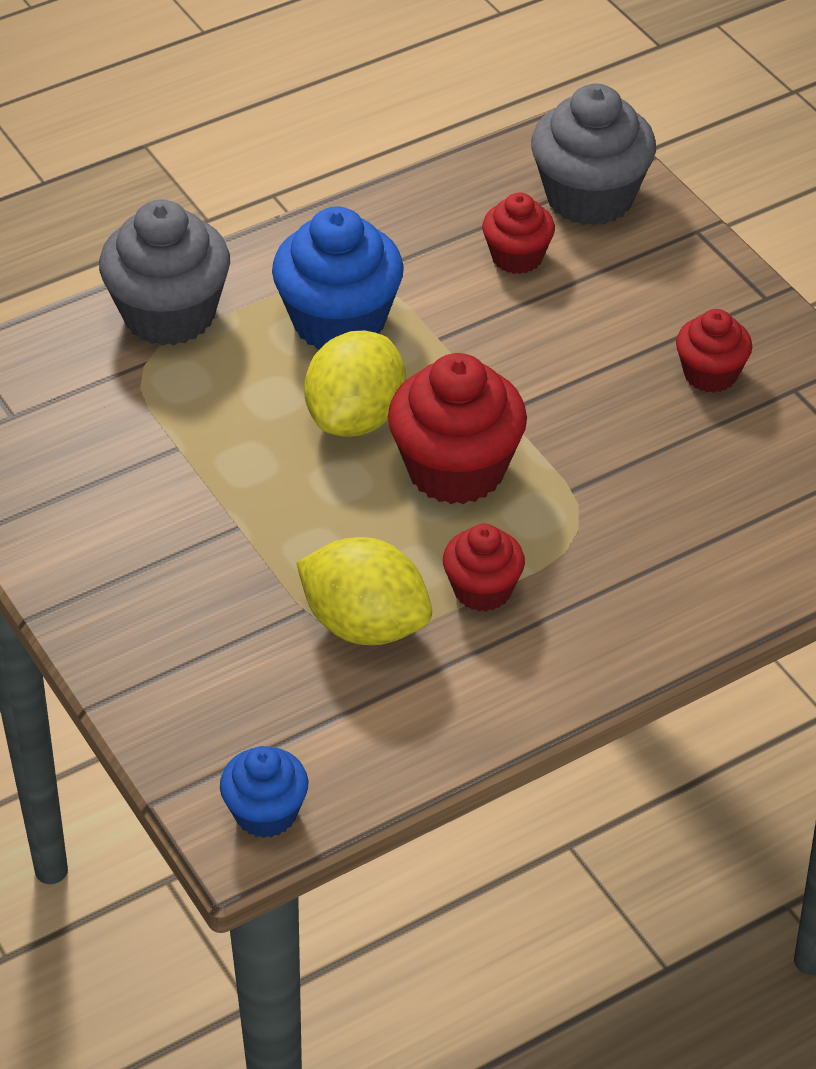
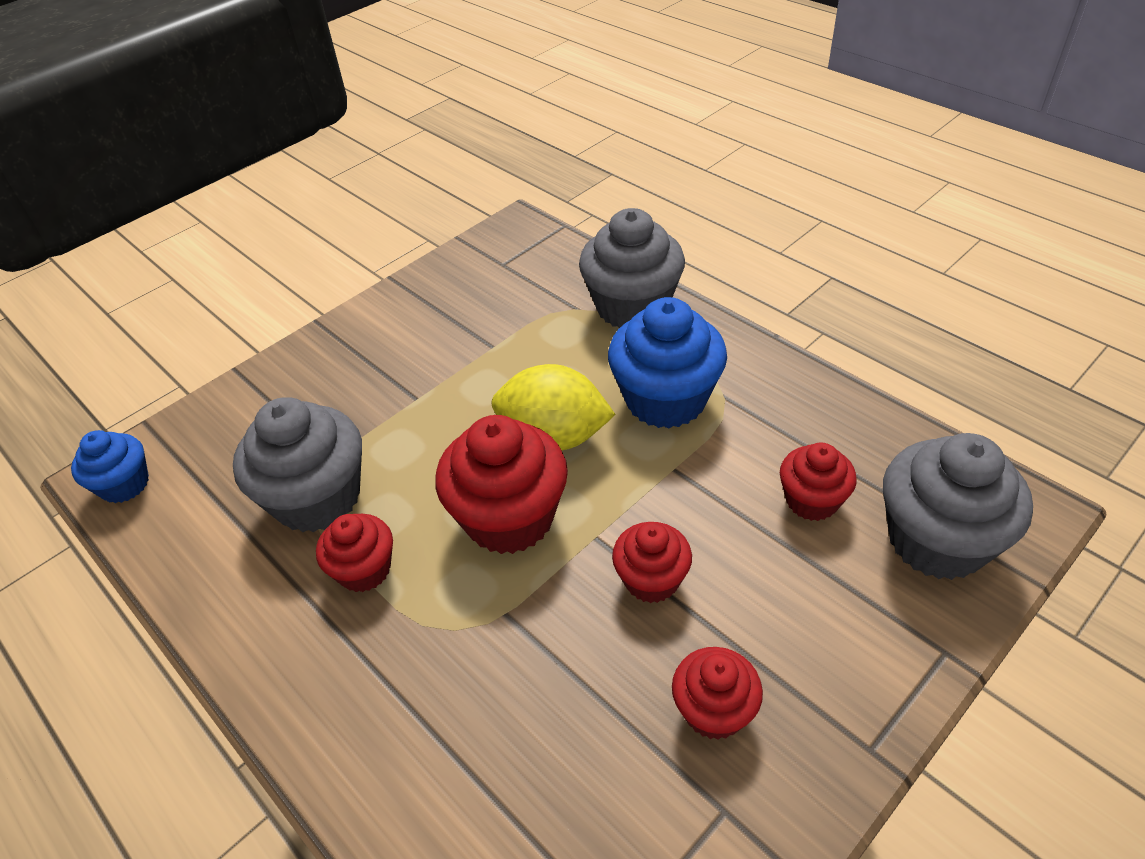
camera: 80 degrees right, 0 degrees up
yellow lemon [296,537,432,645] -> grey cupcake [233,397,362,532]
none -> red cupcake [612,522,692,603]

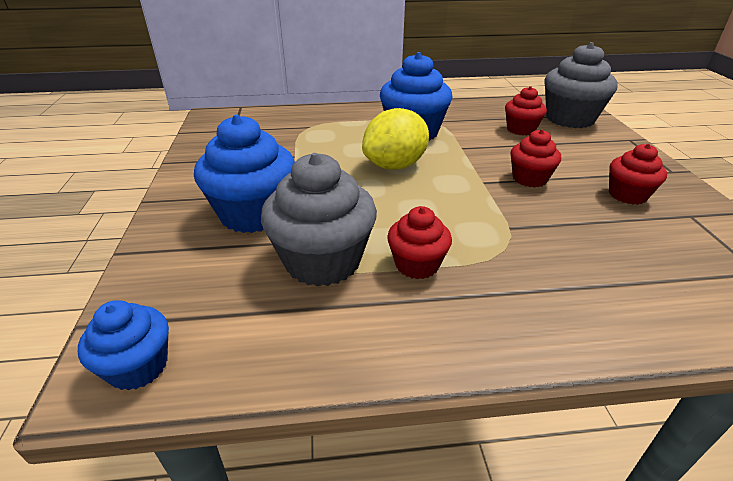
camera: 55 degrees left, 10 degrees down
red cupcake [435,415,568,554] -> none
grey cupcake [579,208,685,328] -> none
none -> blue cupcake [194,114,295,233]

